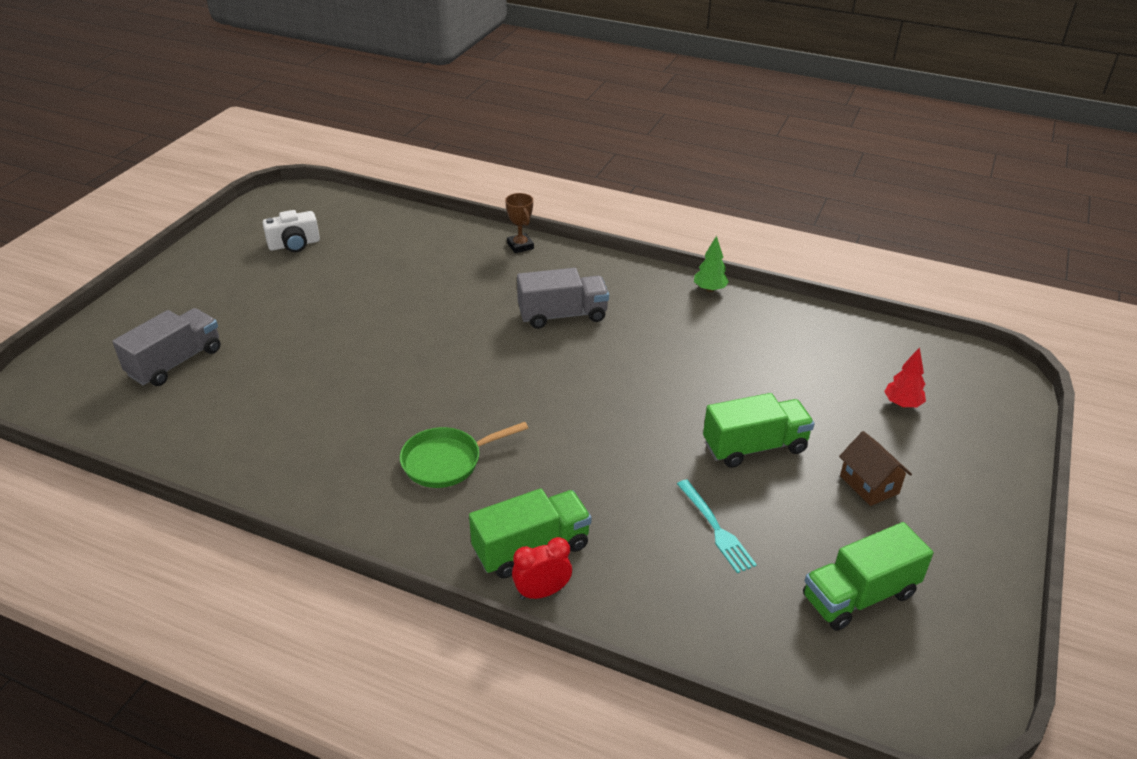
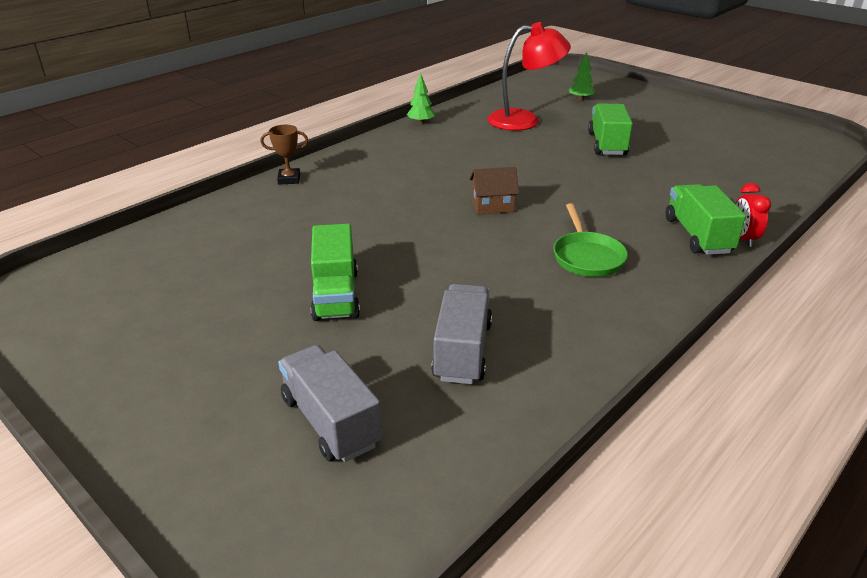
camera: 70 degrees left, 5 degrees down
white camera [263,210,320,252] -> none
grey truck [517,268,609,329] -> grey truck moved to [431,284,492,384]
turquoise fork [677,479,757,573] -> none
green truck [803,522,934,631] -> green truck moved to [311,224,360,321]
brown house [839,431,912,506] -> brown house moved to [469,167,519,214]
red tree [884,347,926,408] -> green tree [569,52,595,101]
none -> red lamp [487,22,571,131]

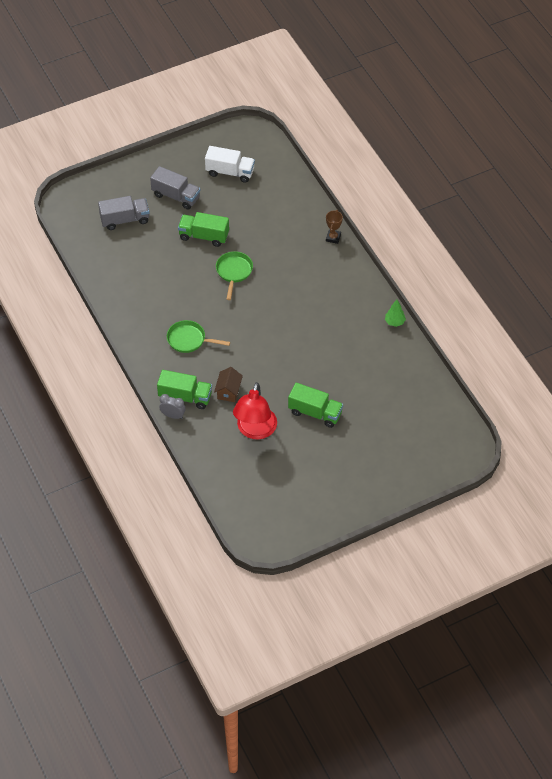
camera: 110 degrees right, 20 degrees up
grey truck [431,284,492,384] -> grey truck moved to [150,166,200,210]
brown house [469,167,519,214] -> brown house moved to [214,367,243,402]
red lamp [487,22,571,131] -> red lamp moved to [233,382,277,439]
green tree [569,52,595,101] -> none
red clock [735,183,771,247] -> grey clock [159,394,186,419]
none -> white truck [205,146,255,183]
none -> green pan [216,251,253,300]

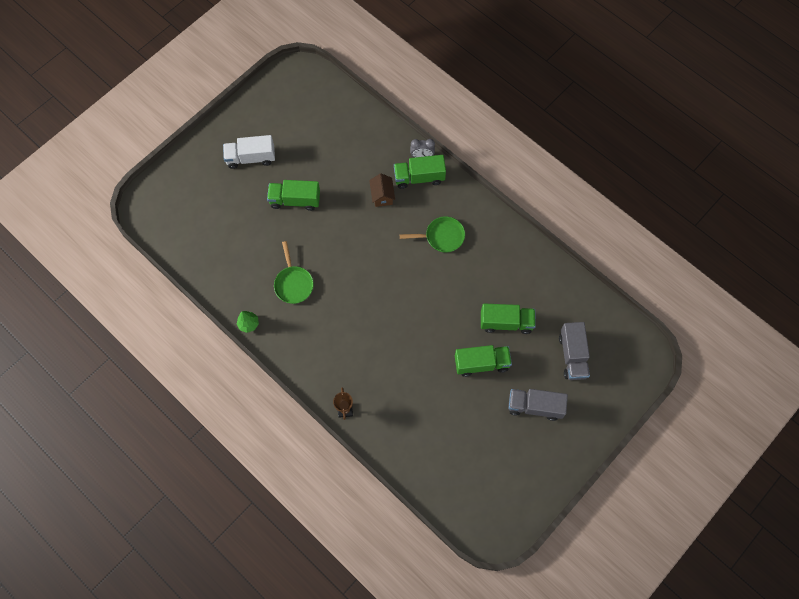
camera: 160 degrees right, 15 degrees up
grey truck [98,196,149,230] -> grey truck turned 60 degrees counterclockwise [559,322,590,380]
white truck [205,146,255,183] -> white truck moved to [223,135,275,169]
green pan [216,251,253,300] -> green pan moved to [274,241,314,304]
red lamp [233,382,277,439] -> none
none -> green truck [481,304,536,334]

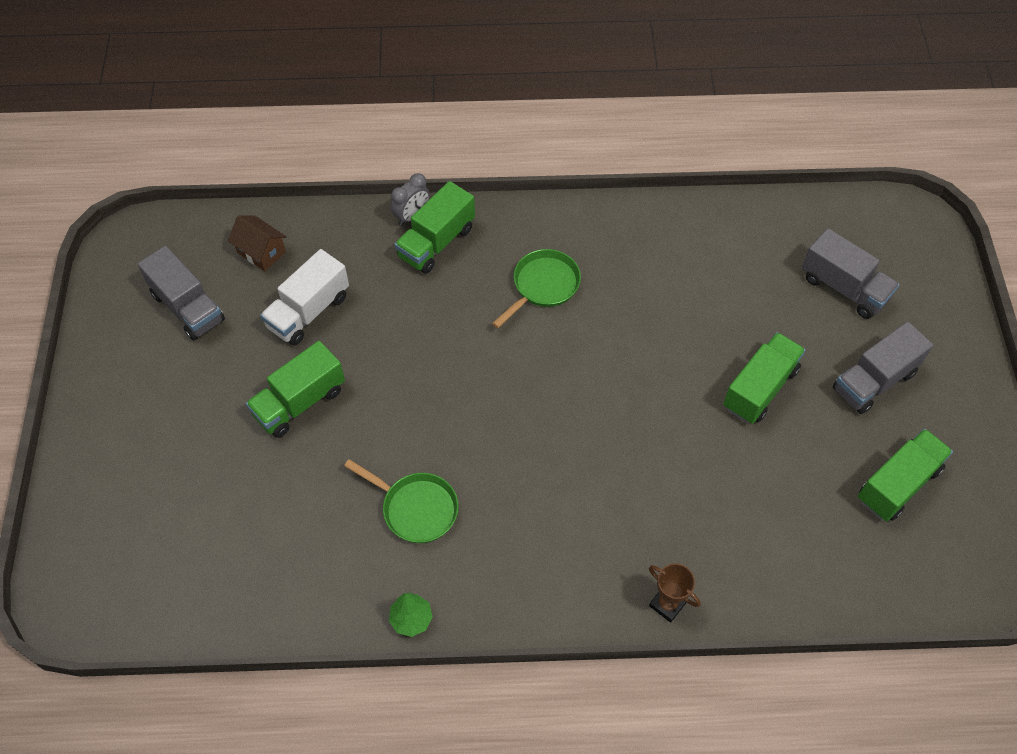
camera: 45 degrees left, 10 degrees down
white truck [223,135,275,169] -> white truck moved to [260,249,349,345]
brown house [369,174,395,207] -> brown house moved to [228,215,287,271]
green truck [481,304,536,334] -> green truck moved to [858,429,953,521]
none -> grey truck [137,246,225,341]

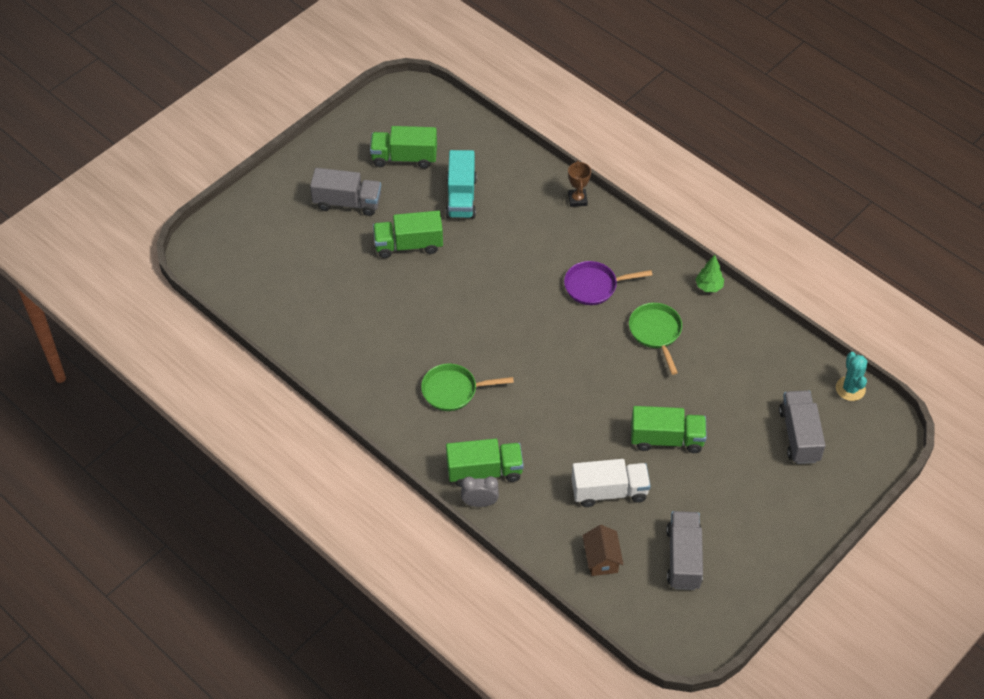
camera: 135 degrees left, 5 degrees down
grey truck [802,228,899,319] -> grey truck moved to [779,390,826,464]
none -> turquoise truck [446,150,477,219]
none -> purple pan [564,261,652,305]
none -> turquoise cactus [836,352,867,401]

